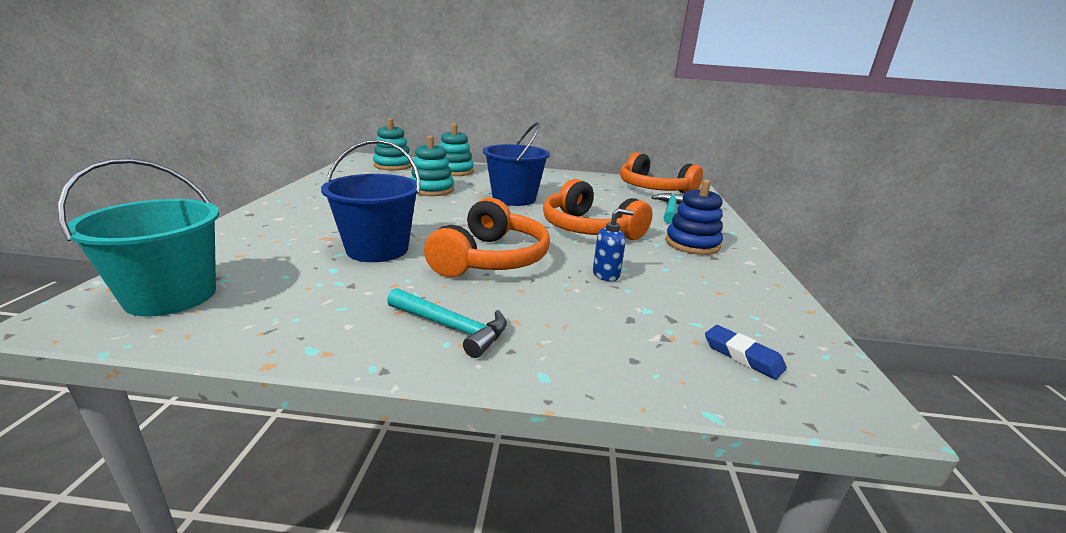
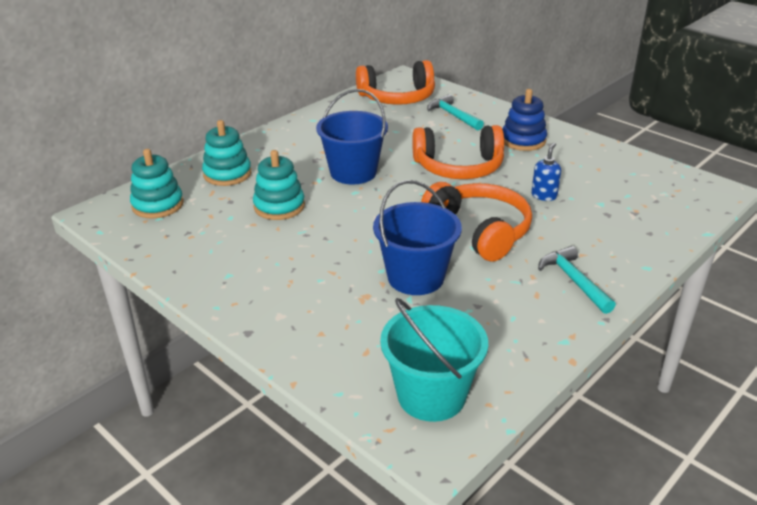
camera: 50 degrees left, 10 degrees up
turquoise hammer [387,288,507,358] -> turquoise hammer turned 90 degrees counterclockwise [538,246,616,314]
blue eraser [705,325,787,380] -> none

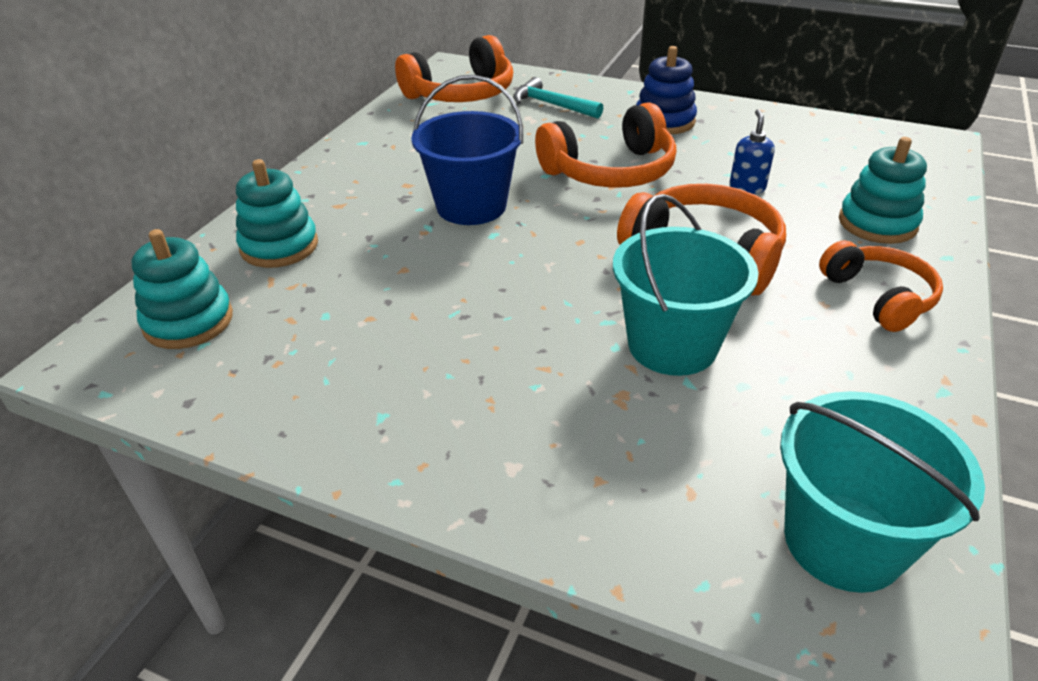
camera: 20 degrees left, 5 degrees up
turquoise stacking toy [253,150,305,220] -> turquoise stacking toy moved to [839,137,927,244]
blue bucket [373,180,462,295] -> turquoise bucket [613,194,759,376]
turquoise hammer [538,246,616,314] -> orange headphones [819,240,943,332]

